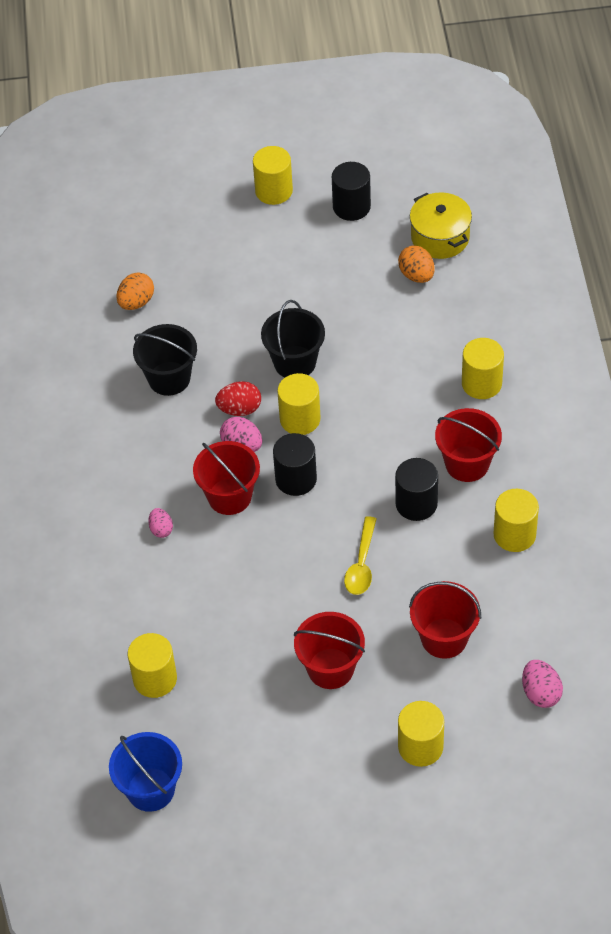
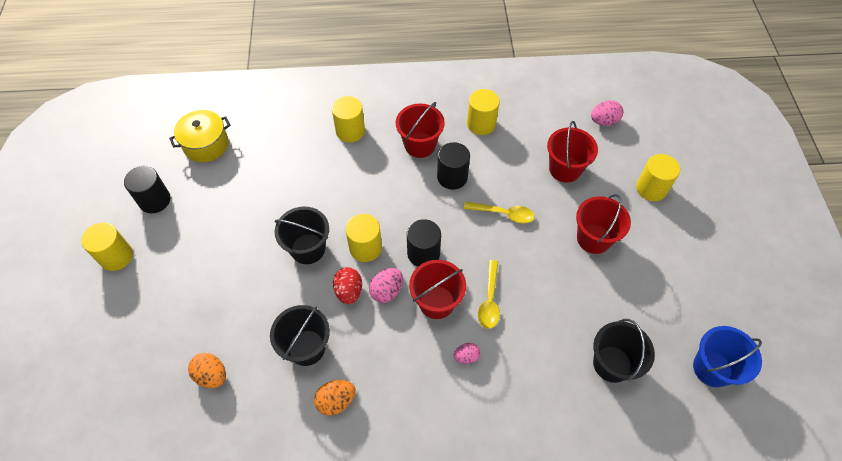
camera: 90 degrees left, 5 degrees up
yellow cylinder [128,633,177,698] -> black bucket [593,319,655,383]
orange egg [398,245,435,283] -> orange egg moved to [314,380,356,415]
none -> yellow spoon [478,260,500,329]

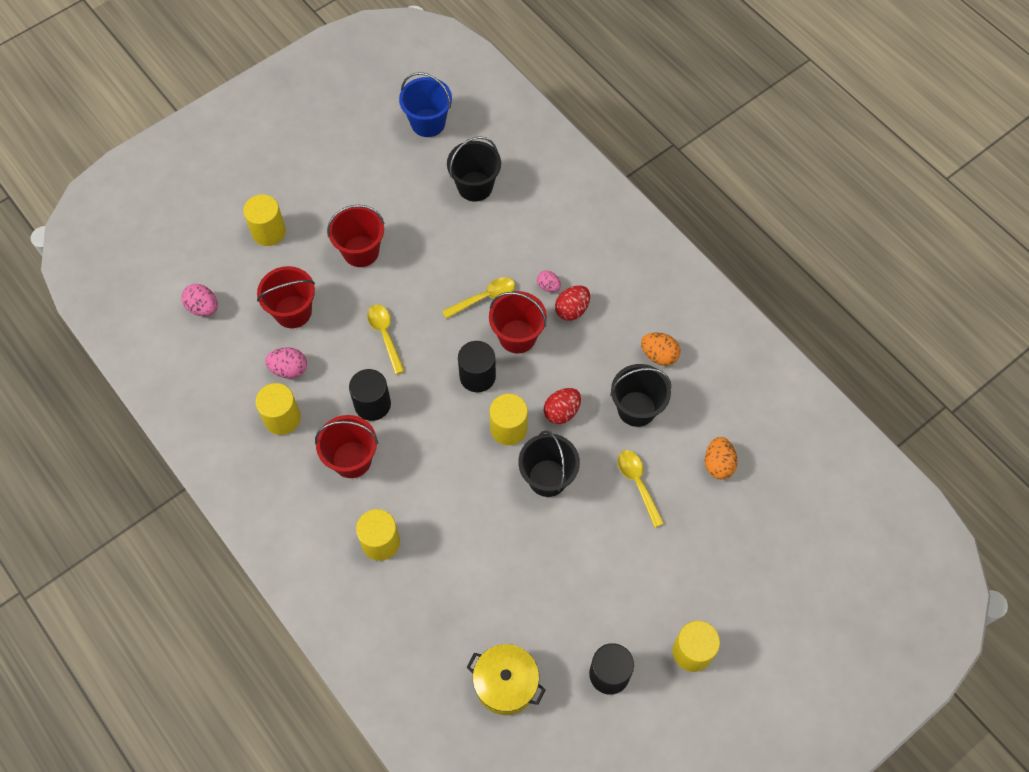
camera: 125 degrees left, 5 degrees up
pink egg [369,268,403,303] -> pink egg moved to [265,347,307,379]
none -> red egg [555,285,590,321]
none -> yellow spoon [618,450,664,528]

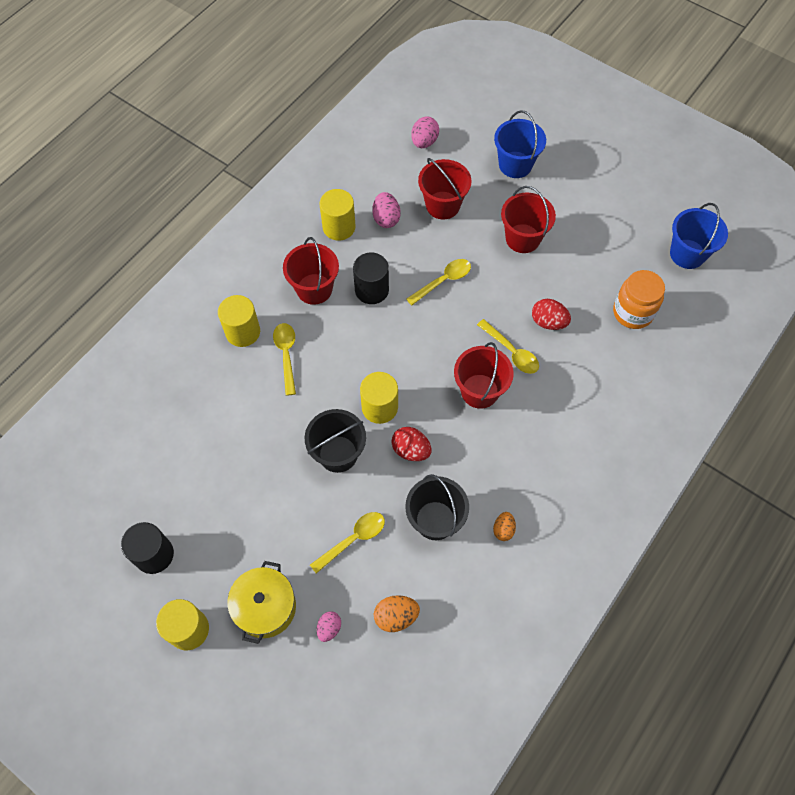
camera: 75 degrees right, 0 degrees up
yellow cylinder [243,194,286,246] -> blue bucket [494,110,546,178]
black bucket [447,136,501,202] -> orange jar [613,270,665,329]
black cylinder [458,341,496,392] -> none
yellow pot [467,644,546,715] -> yellow pot moved to [227,561,296,644]
pink egg [537,271,561,292] -> pink egg moved to [317,612,341,642]
red egg [555,285,590,321] -> red egg moved to [532,299,571,330]
orange egg [641,332,680,366] -> orange egg [493,512,516,541], size x0.66
none -> yellow spoon [273,323,296,396]

